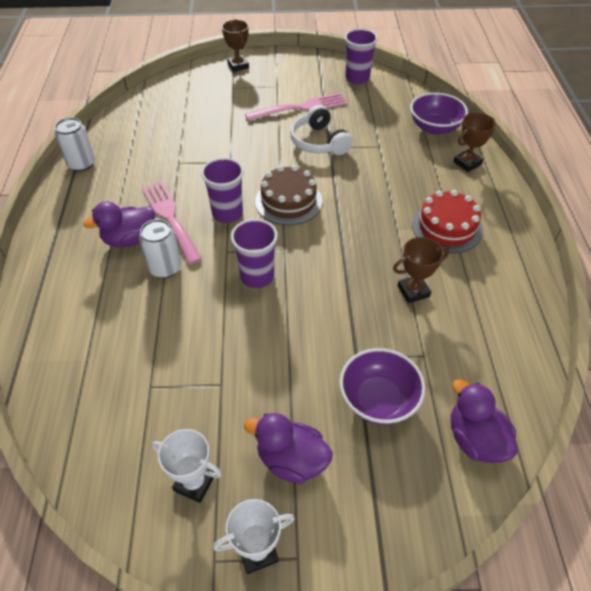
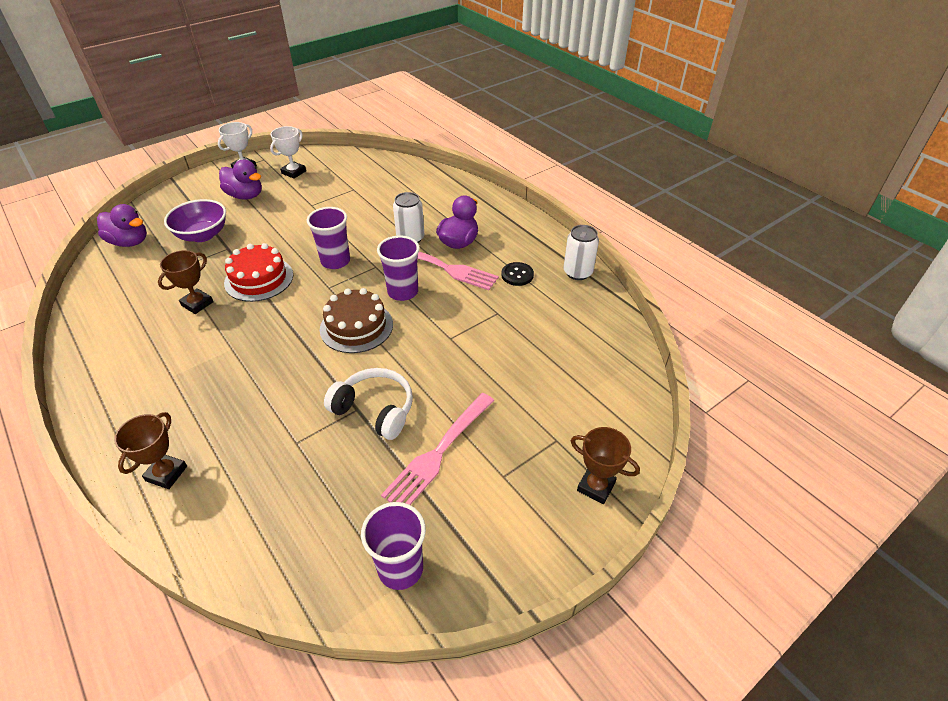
camera: 145 degrees right, 5 degrees down
white trophy [152,429,222,503] -> white trophy turned 45 degrees counterclockwise [270,126,306,179]
purple duck [244,413,333,484] -> purple duck turned 45 degrees clockwise [219,160,262,200]
purple bowl [410,93,468,135] -> none
red cake [412,190,483,253] -> red cake moved to [224,243,293,302]
none -> black button [501,262,534,286]

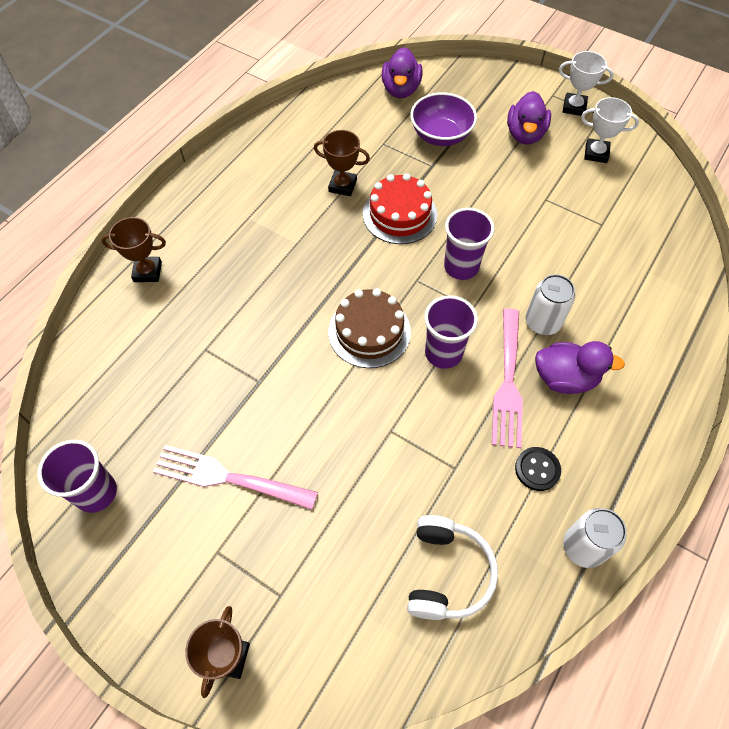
camera: 70 degrees right, 15 degrees up
white headphones [324,368,413,440] -> white headphones moved to [407,515,498,620]

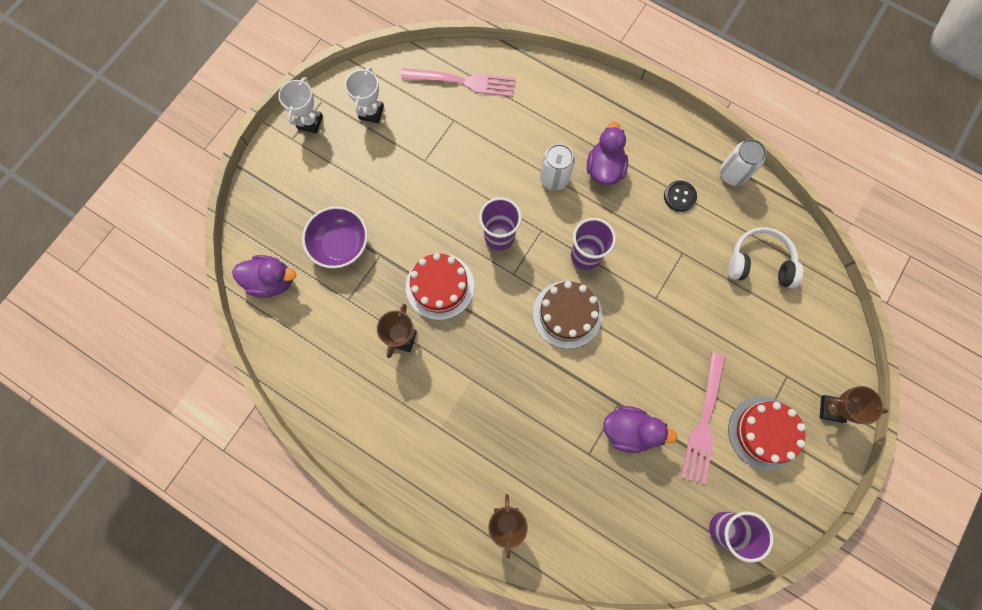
camera: 90 degrees left, 15 degrees up
pink fork [492,309,523,448] -> pink fork moved to [401,68,516,97]
purple duck [507,91,551,144] -> purple duck moved to [603,406,678,453]
none -> red cake [728,396,806,470]

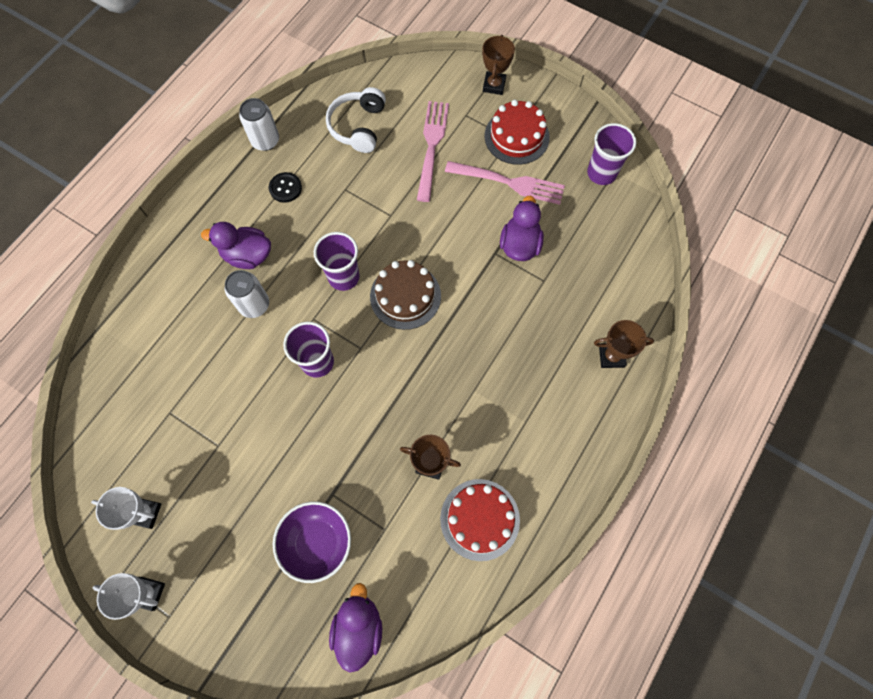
camera: 90 degrees left, 5 degrees down
pink fork [401,68,516,97] -> pink fork moved to [417,101,449,202]
red cake [406,253,474,320] -> red cake moved to [440,479,520,561]

